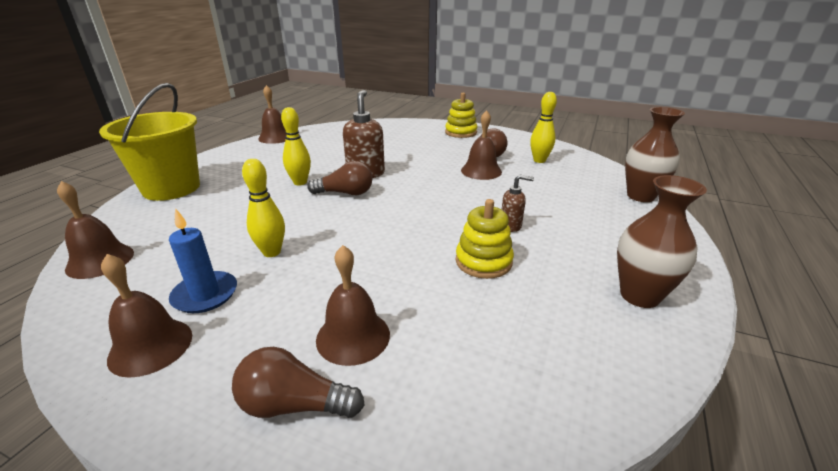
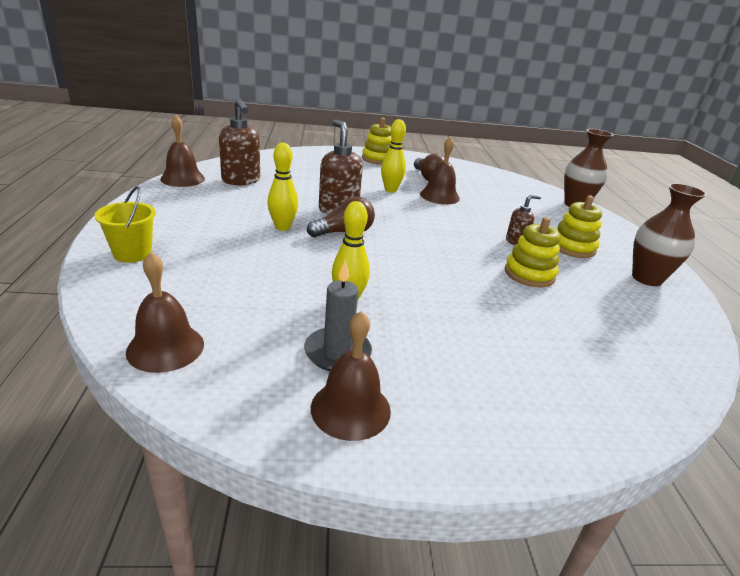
camera: 30 degrees left, 0 degrees up
yellow bucket [99,83,200,201] -> yellow bucket [94,186,156,263], size x0.53
blue candle [169,208,237,313] -> grey candle [304,260,372,371]
brown light bulb [232,347,365,418] -> none
brown bell [316,245,390,366] -> none
yellow bowling pin [530,92,557,163] -> yellow bowling pin moved to [381,119,406,192]
none -> brown soap dispenser [219,99,260,185]
none -> yellow stacking toy [556,195,602,258]

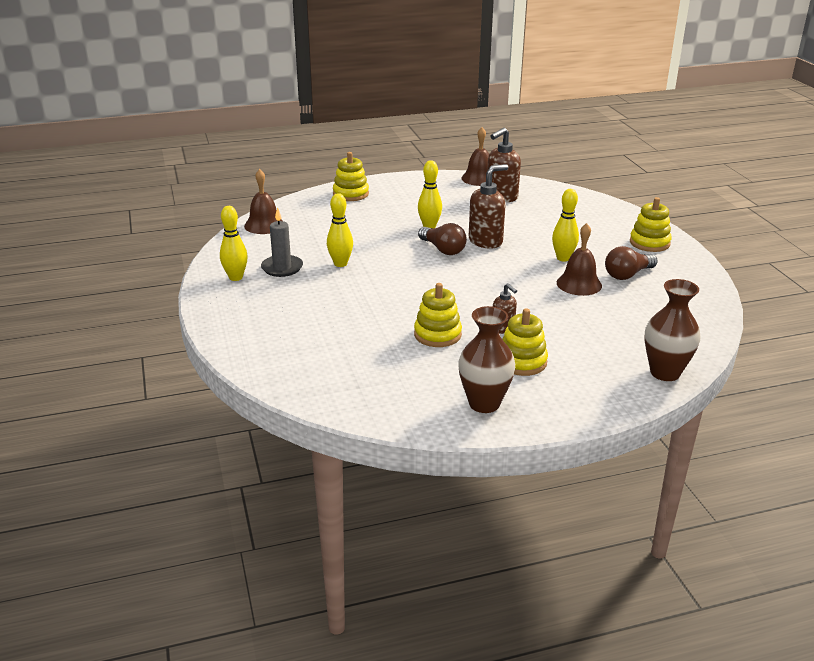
camera: 80 degrees right, 0 degrees up
yellow bucket [94,186,156,263] -> yellow stacking toy [333,152,369,201]
brown bell [311,311,391,441] -> yellow bowling pin [220,206,248,281]

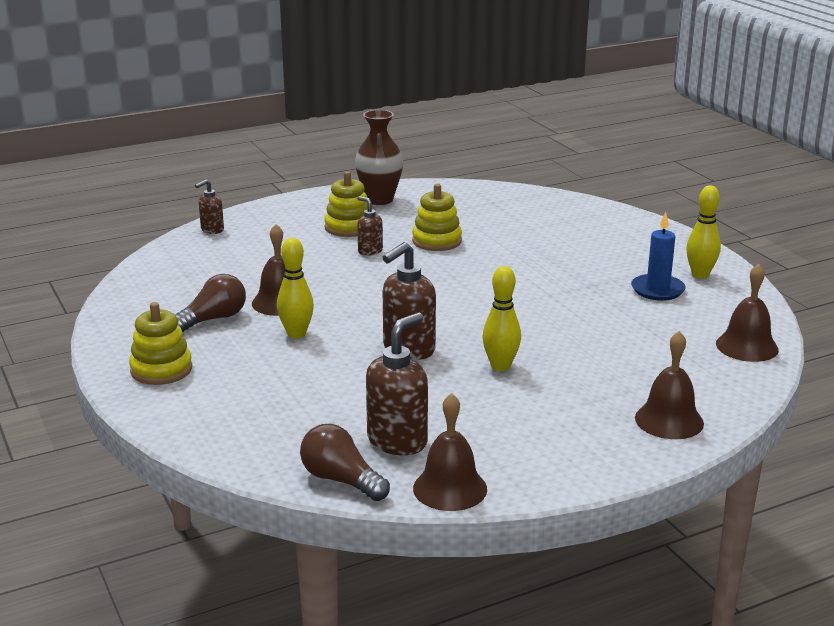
camera: 170 degrees right, 5 degrees down
grey candle [261,207,303,277] -> blue candle [631,212,686,301]
yellow bowling pin [327,193,353,267] -> none
yellow stacking toy [333,152,369,201] -> brown bell [635,331,704,439]
brown light bulb [418,223,467,255] -> brown light bulb moved to [300,424,390,501]
brown vase [644,279,700,381] -> brown soap dispenser [195,179,224,234]

